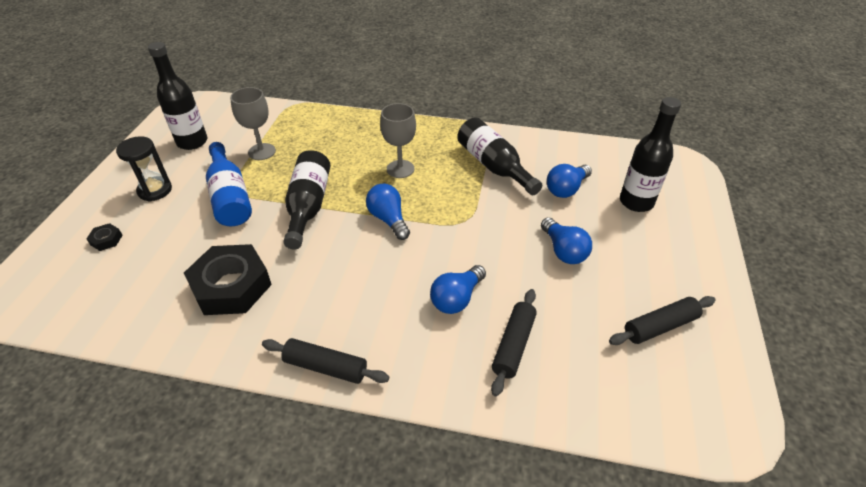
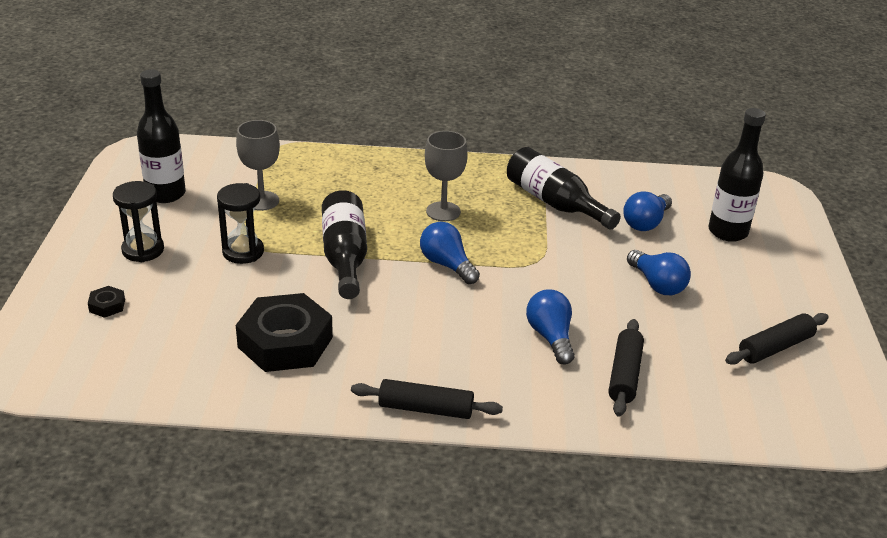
camera: 10 degrees left, 10 degrees down
blue bottle [206,142,252,226] -> black hourglass [217,183,264,264]
blue light bulb [430,265,486,314] -> blue light bulb turned 135 degrees clockwise [526,290,575,365]

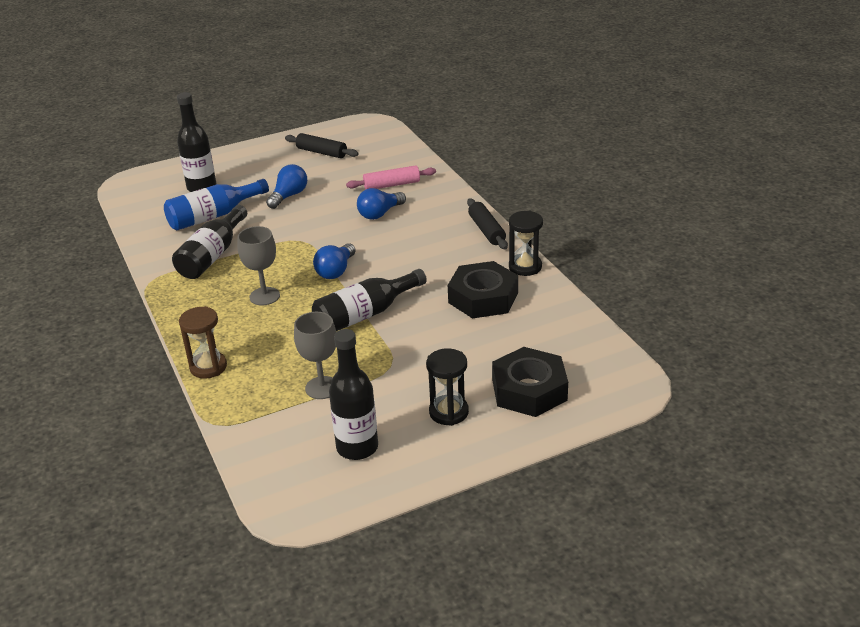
camera: 115 degrees left, 0 degrees up
black nut [88,286,125,318] -> black nut [492,347,568,417], size x2.45
black hourglass [217,183,264,264] -> black hourglass moved to [509,211,543,276]
black rolling pin [609,319,644,417] -> pink rolling pin [346,165,436,190]
blue light bulb [623,191,672,231] -> blue bottle [164,179,269,230]
none -> brown hourglass [179,306,227,379]

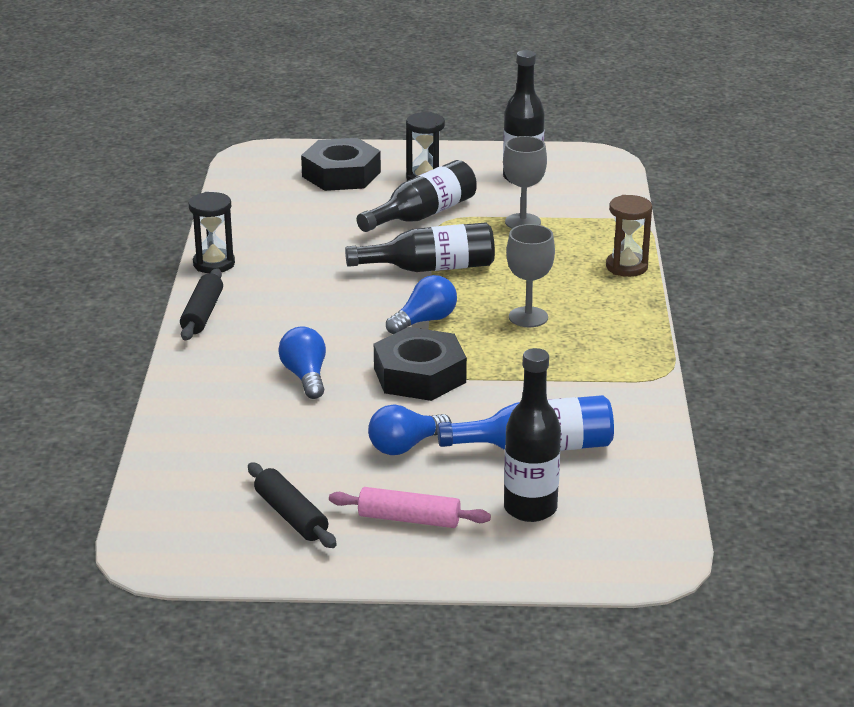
camera: 155 degrees left, 5 degrees down
black bottle [172,205,247,279] -> black bottle moved to [357,160,477,232]
pink rolling pin [346,165,436,190] -> pink rolling pin moved to [329,487,491,528]
blue light bulb [357,188,406,220] -> blue light bulb turned 90 degrees counterclockwise [278,326,326,399]
black nut [448,261,518,318] -> black nut moved to [374,327,467,401]

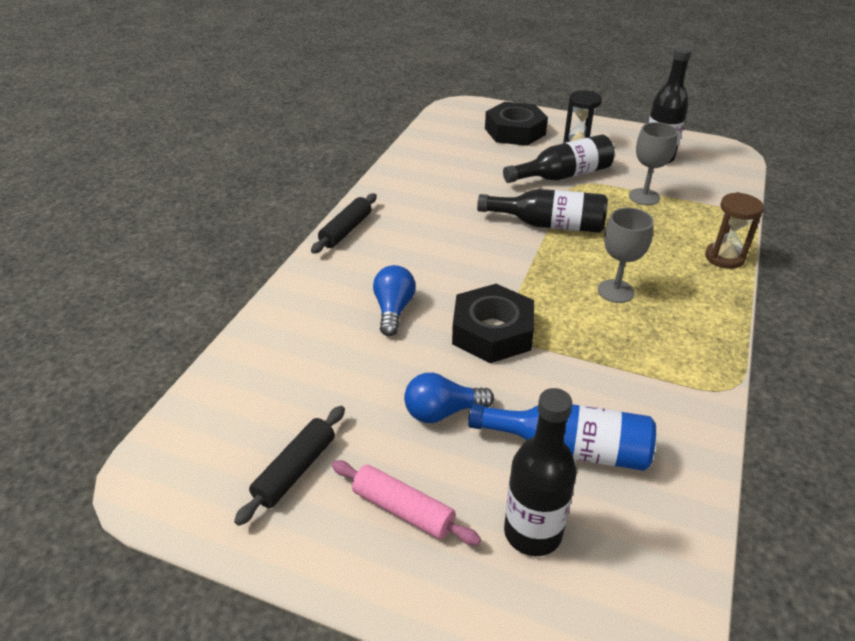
camera: 20 degrees right, 10 degrees up
black hourglass [189,192,235,273] -> none
black rolling pin [248,462,337,548] -> black rolling pin turned 45 degrees clockwise [234,406,345,526]
blue light bulb [386,275,457,334] -> none

